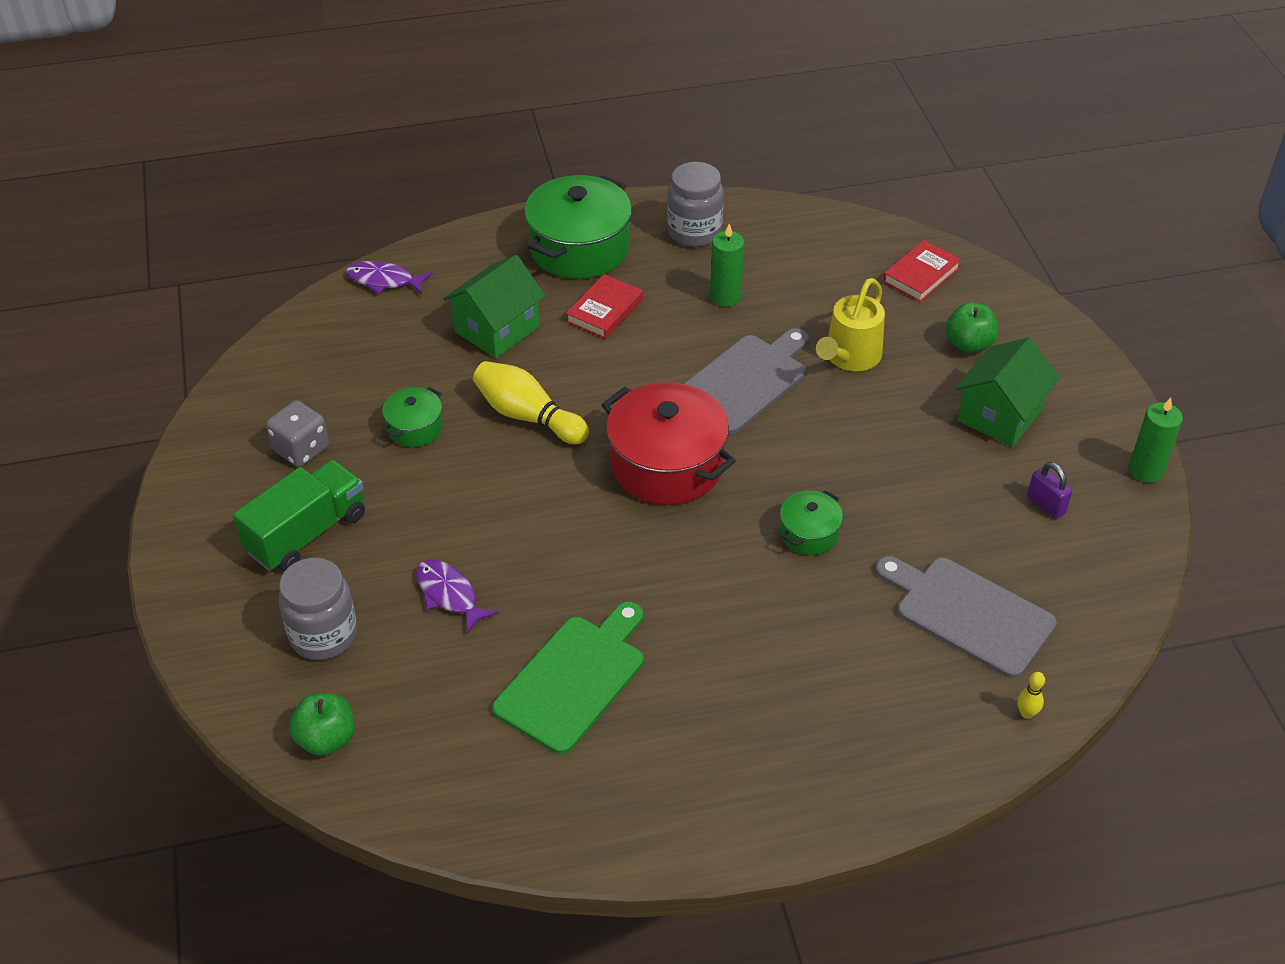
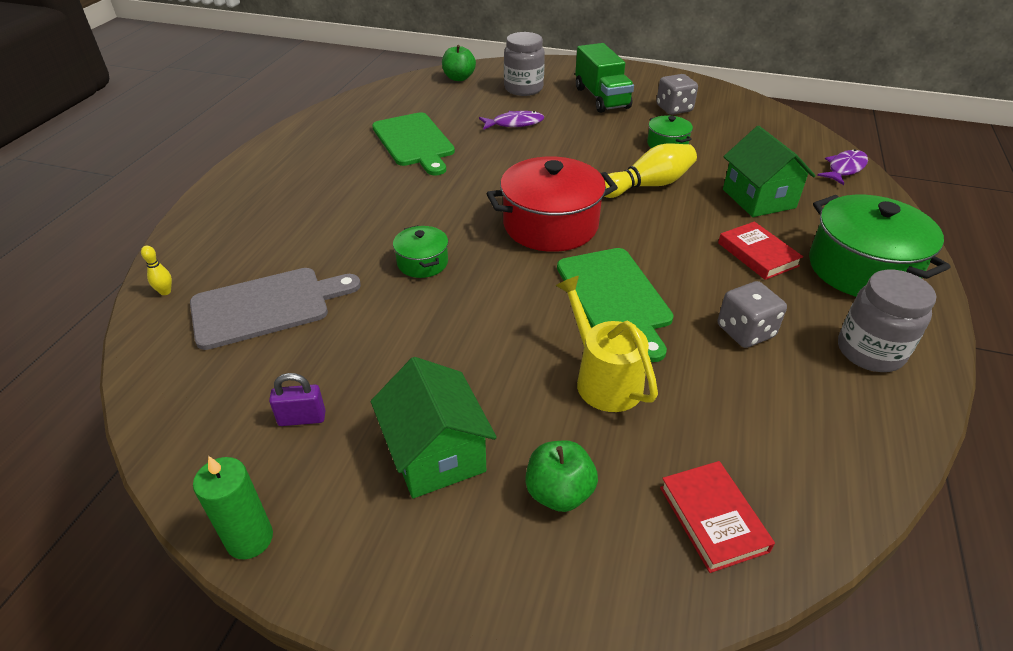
camera: 120 degrees right, 5 degrees down
grey cutting board [684,328,809,434] -> green cutting board [557,248,674,362]
green candle [710,224,744,307] -> grey dice [718,281,787,348]

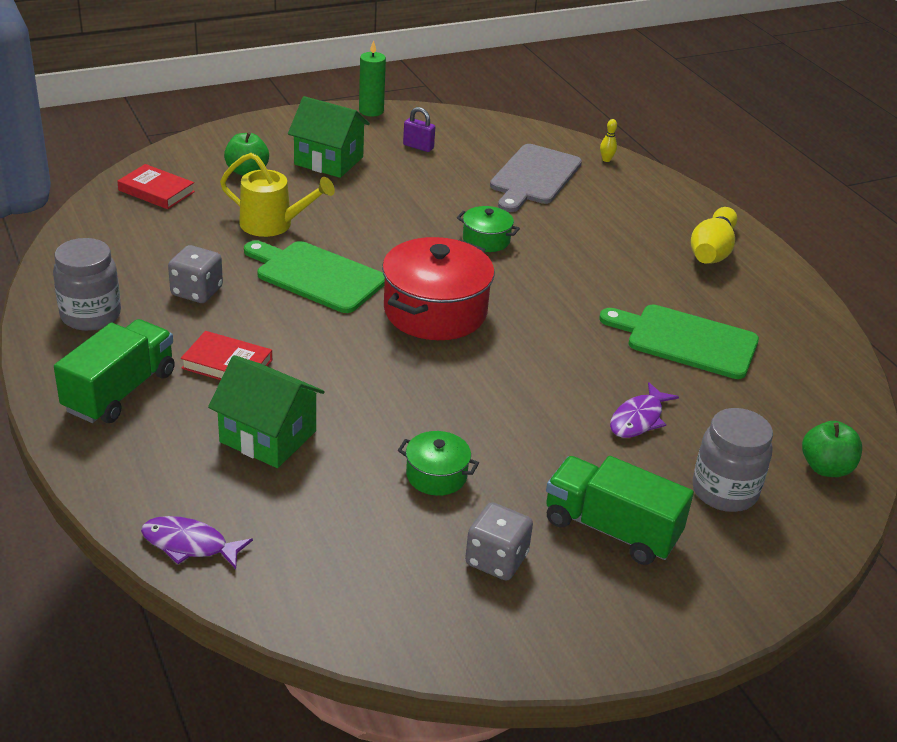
camera: 135 degrees right, 5 degrees down
purple padlock [269,373,325,426] -> purple padlock turned 75 degrees clockwise [403,107,435,152]
yellow bowling pin [604,144,697,198] -> yellow bowling pin moved to [691,207,737,263]
green pot [809,195,950,297] -> green truck [54,319,175,423]
purple fish [817,149,868,185] -> purple fish turned 105 degrees clockwise [141,516,253,569]

